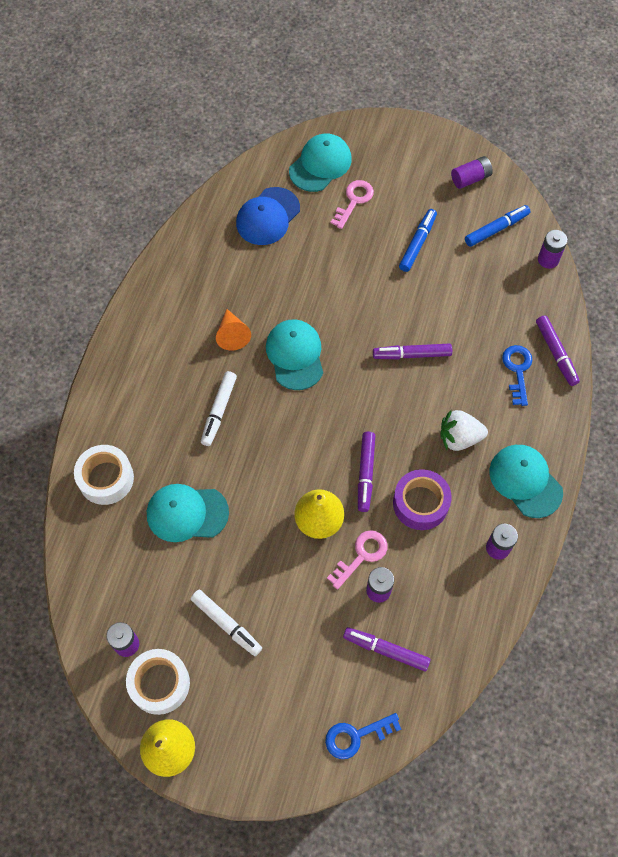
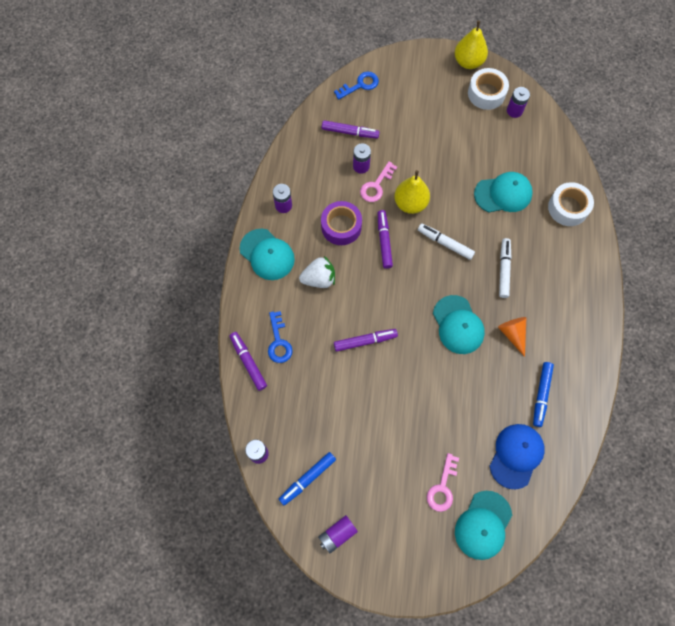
camera: 170 degrees right, 5 degrees up
white marker [191,590,262,656] -> white marker moved to [418,223,475,260]
blue marker [399,209,437,272] -> blue marker moved to [533,362,554,427]

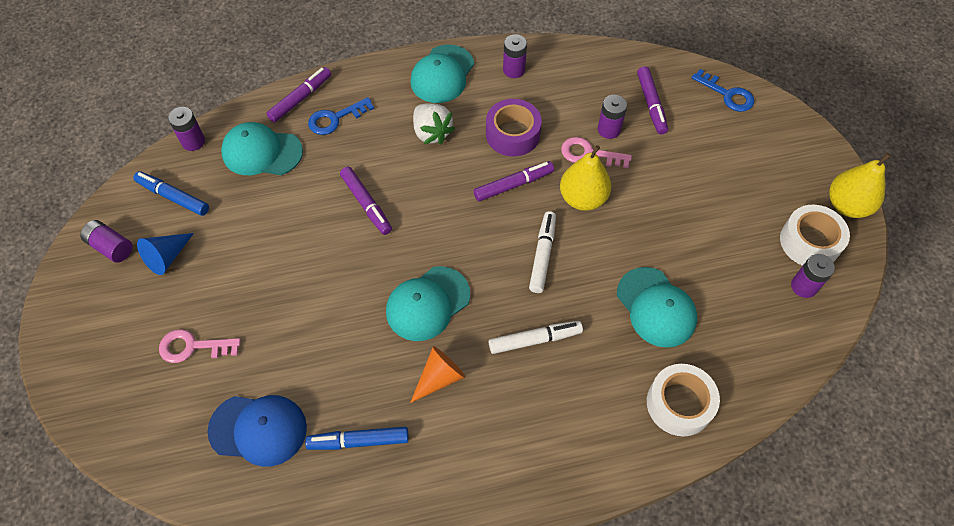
camera: 70 degrees right, 10 degrees down
turquoise cap [455,491,512,560] -> turquoise cap moved to [221,122,303,175]
none -> blue cone [137,233,194,275]

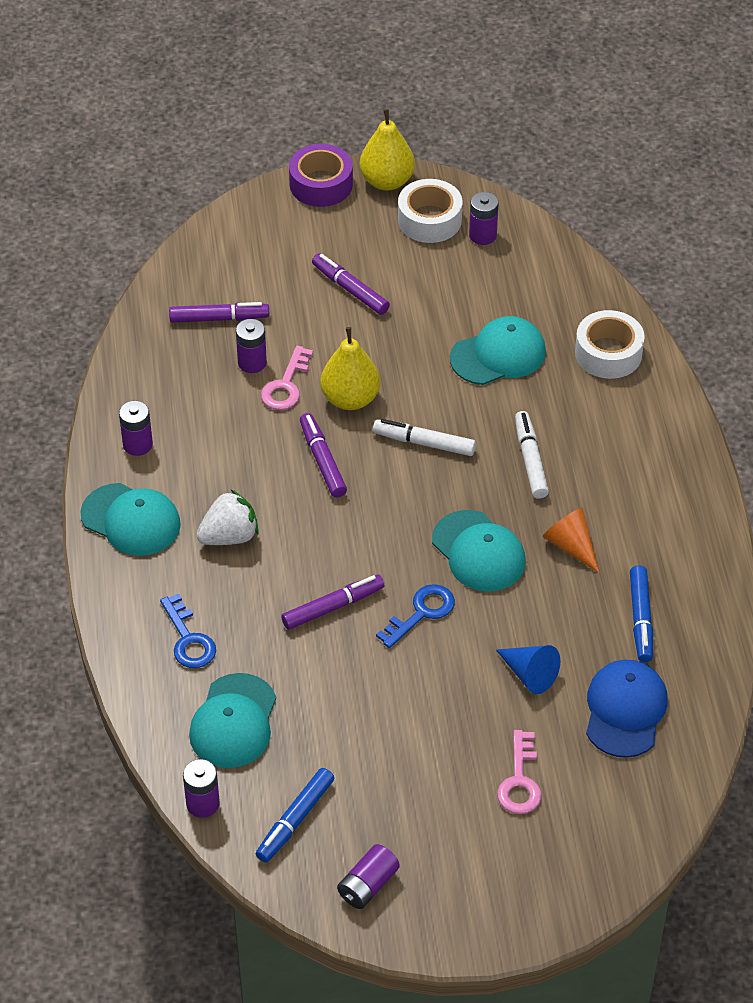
camera: 85 degrees left, 10 degrees down
blue cone [137,233,194,275] -> blue cone moved to [496,645,560,694]
purple marker [266,67,331,123] -> purple marker moved to [312,253,390,315]
purple tape [486,99,542,156] -> purple tape moved to [289,144,353,207]
blue key [692,69,754,112] -> blue key moved to [376,584,455,648]

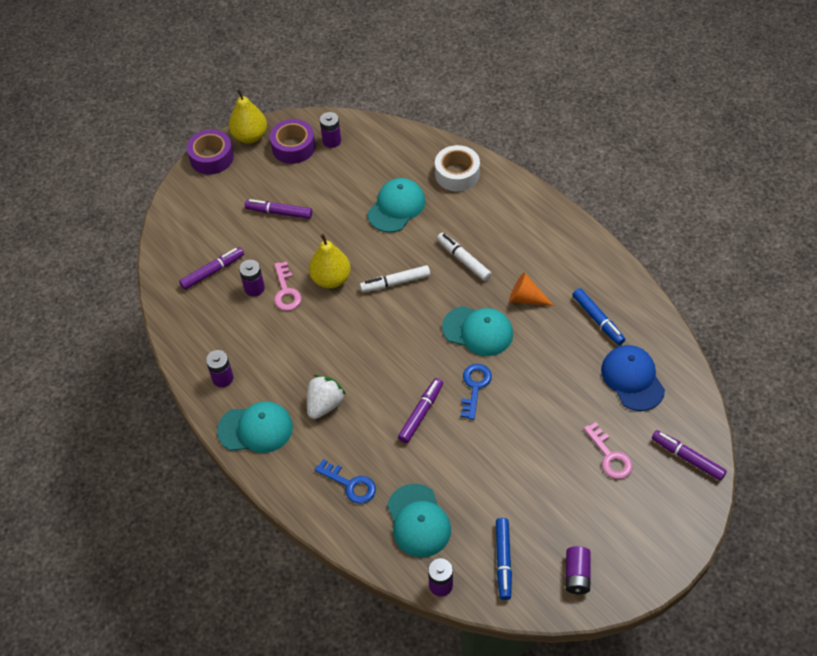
camera: 30 degrees left, 5 degrees up
purple marker [300,413,347,498] -> purple marker moved to [652,430,727,481]
white tape [398,179,462,243] -> purple tape [270,119,316,164]
blue cone [496,645,560,694] -> none

